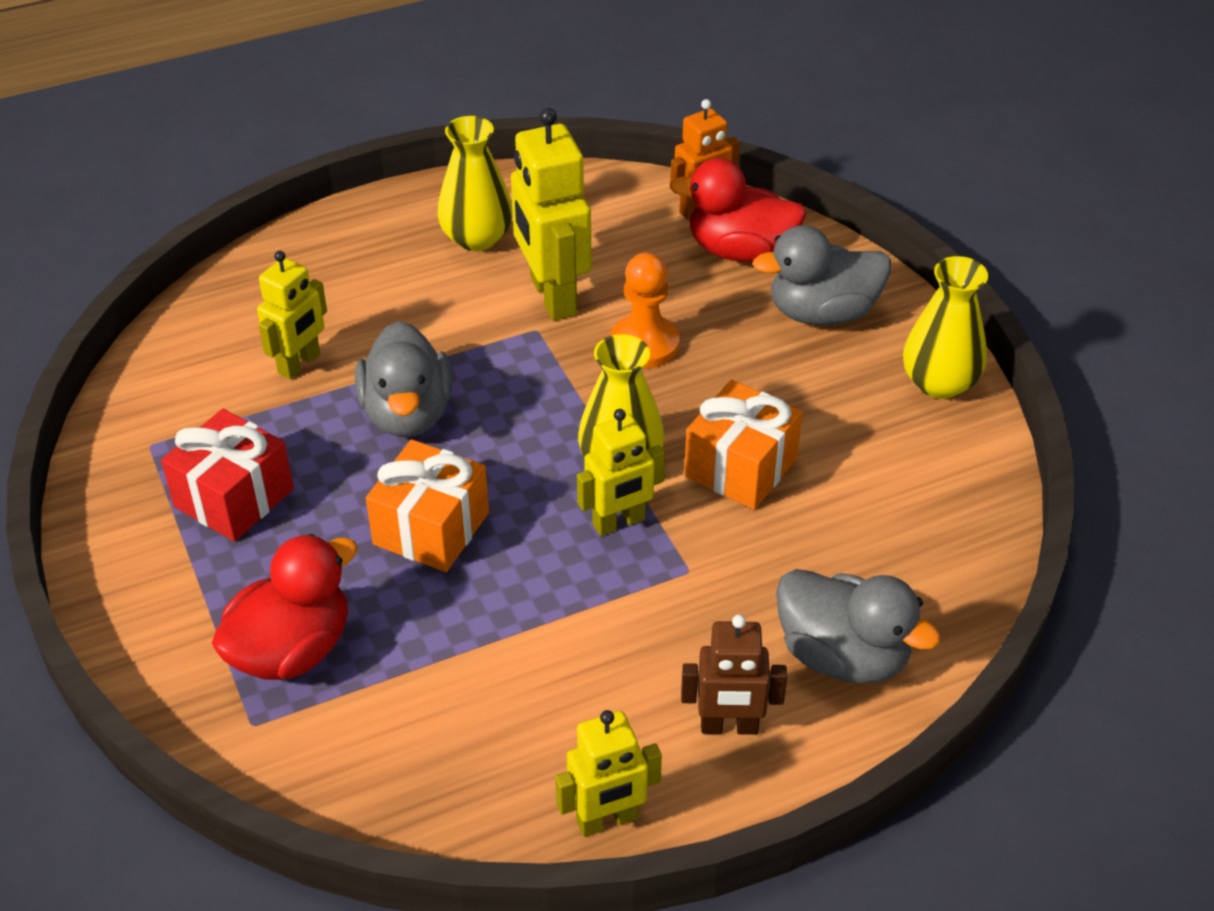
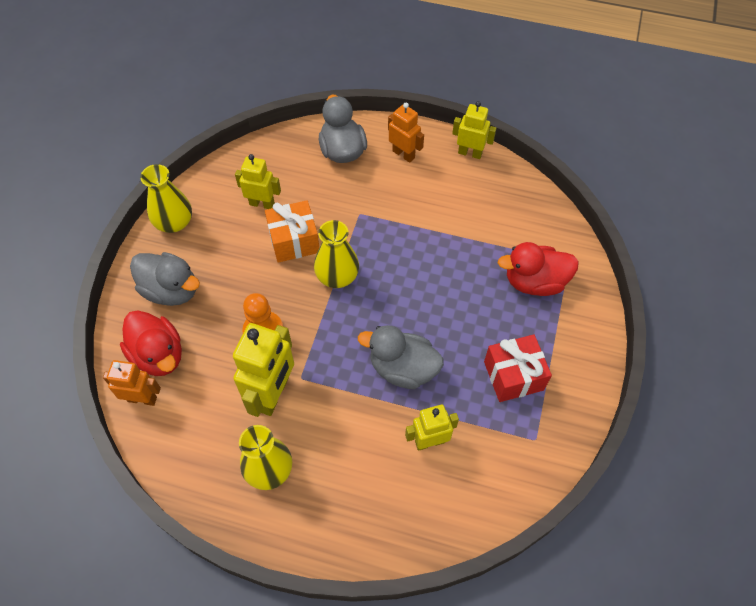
camera: 140 degrees left, 15 degrees up
grey duck [355,321,452,437] -> grey duck turned 105 degrees counterclockwise [358,325,444,389]
orange gift [366,439,489,572] -> none
yellow robot [577,409,665,536] -> yellow robot moved to [235,154,281,209]
brown robot [681,615,787,735] -> orange robot [388,103,424,163]

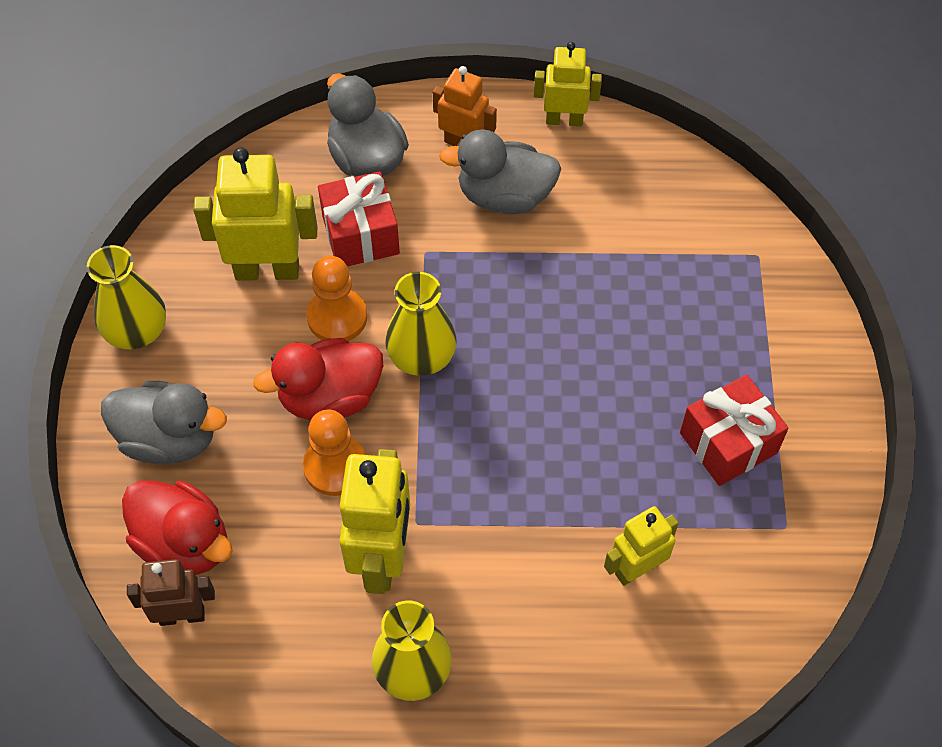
camera: 15 degrees left, 0 degrees up
orange robot [103,360,161,406] -> brown robot [127,559,215,626]
yellow robot [235,154,281,209] -> yellow robot [193,147,318,281], size x1.62
orange gift [265,200,319,263] -> orange pawn [307,256,367,341]
grey duck [358,325,444,389] -> grey duck moved to [439,129,561,214]
red duck [498,242,579,296] -> red duck moved to [253,338,383,420]
none -> red gift [318,171,400,266]

